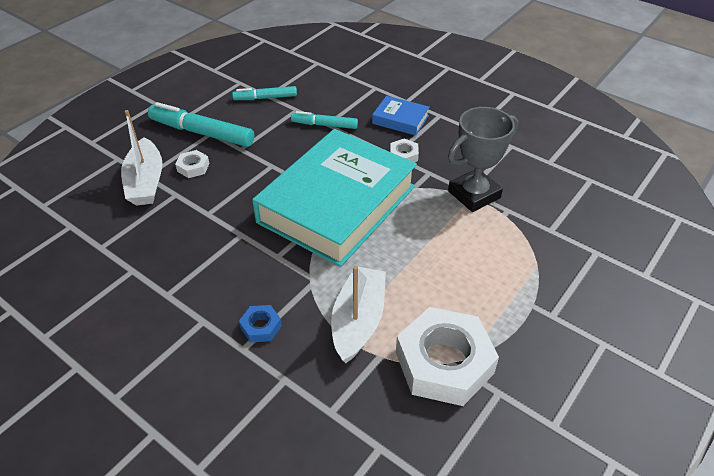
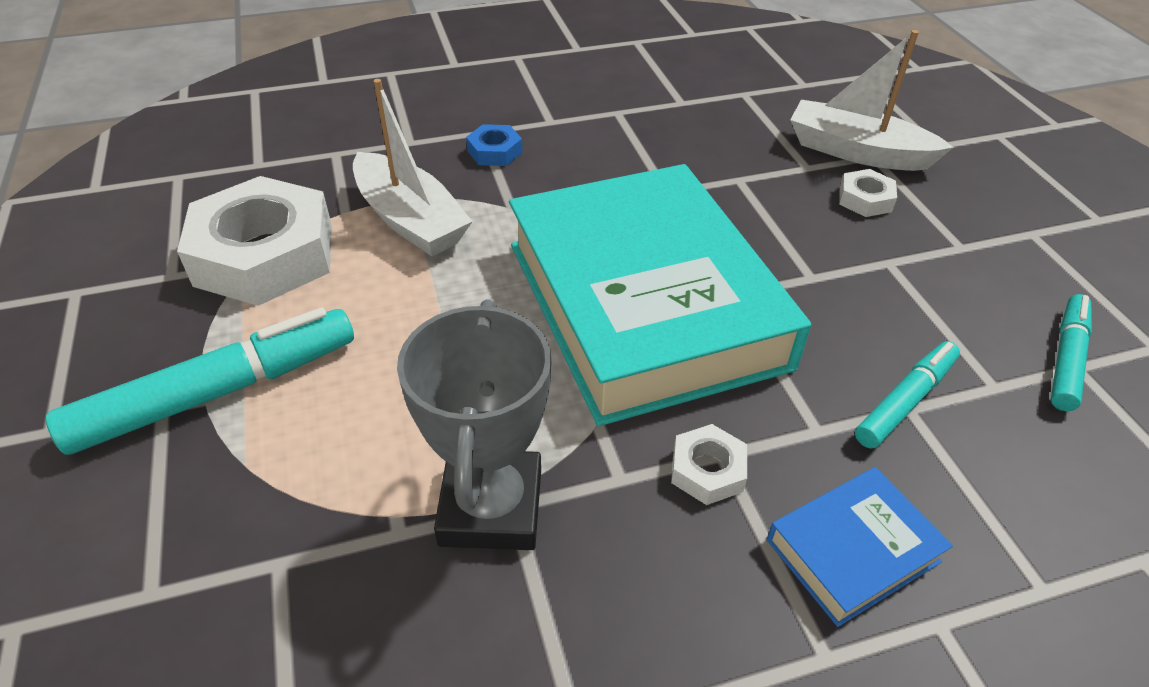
camera: 125 degrees right, 0 degrees up
turquoise marker [148,102,254,147] -> turquoise marker moved to [46,307,354,455]

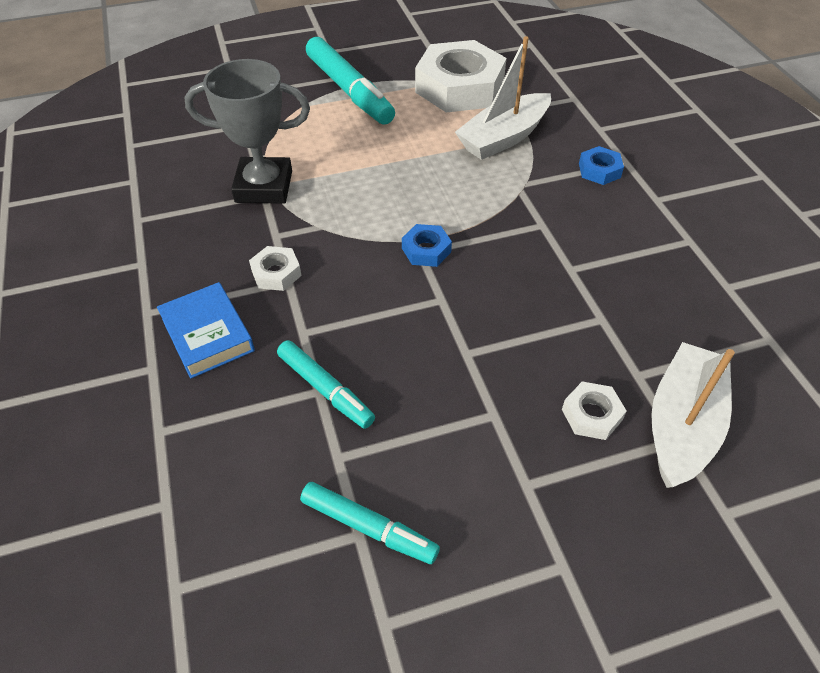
camera: 90 degrees right, 5 degrees up
turquoise book [509,164,811,426] -> blue nut [402,224,452,267]

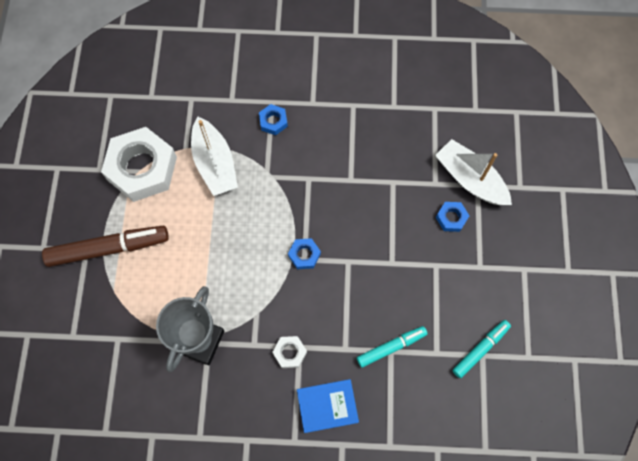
camera: 70 degrees left, 20 degrees up
turquoise marker [306,37,395,125] -> brown marker [42,226,169,267]
white nut [562,381,627,440] -> blue nut [436,202,469,232]

